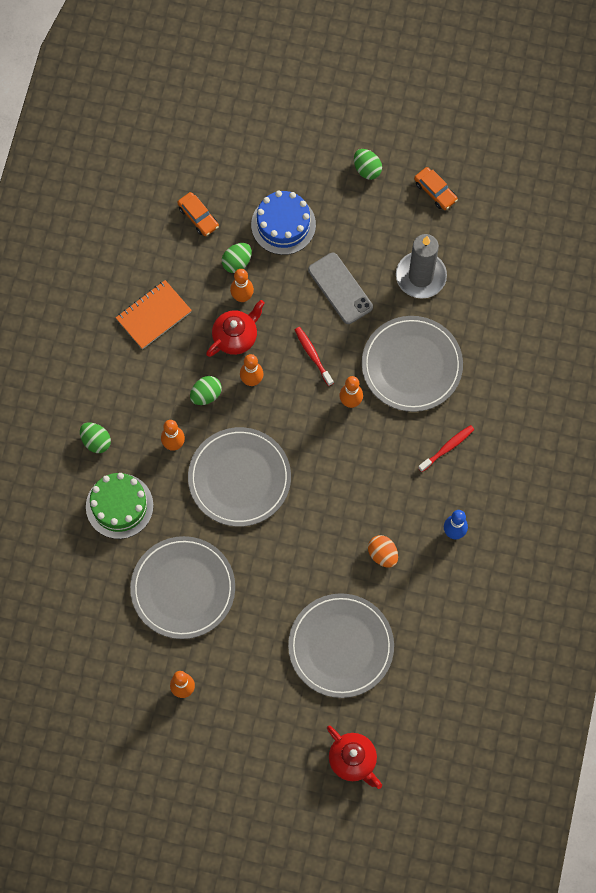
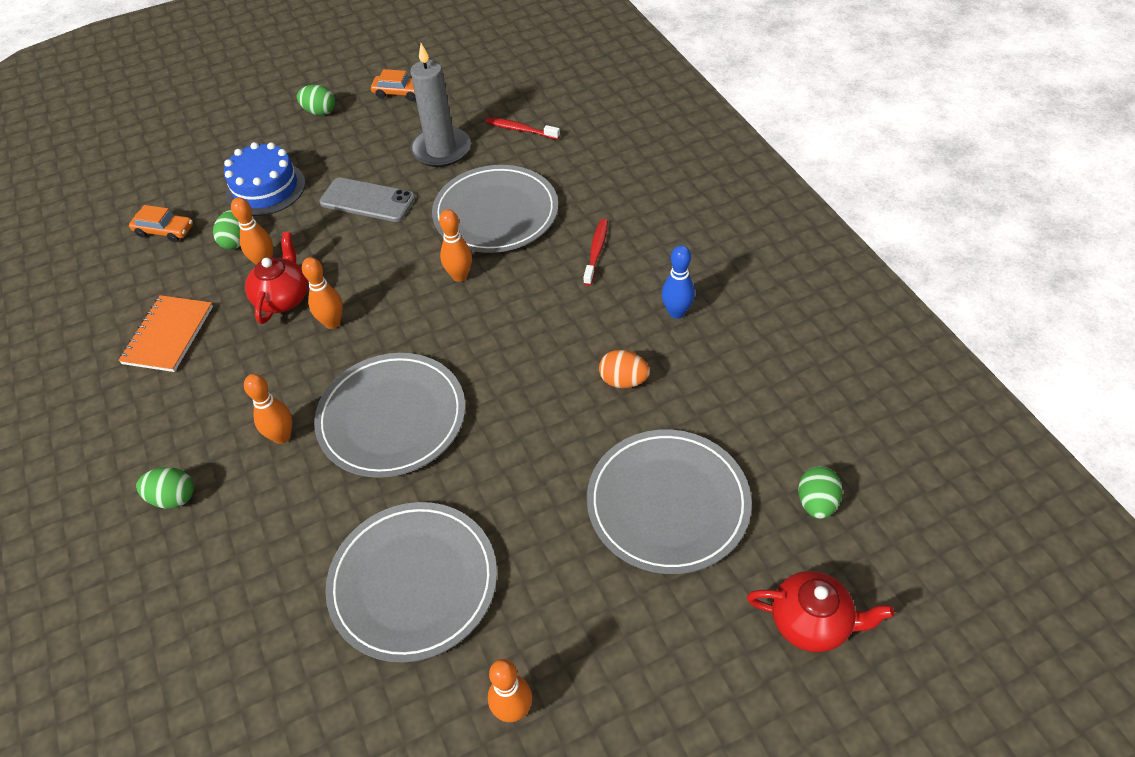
camera: 35 degrees left, 20 degrees down
green cake [86,473,154,539] -> none
green egg [190,376,222,405] -> green egg moved to [798,466,842,519]
red toothbrush [295,327,333,386] -> red toothbrush moved to [486,118,560,140]

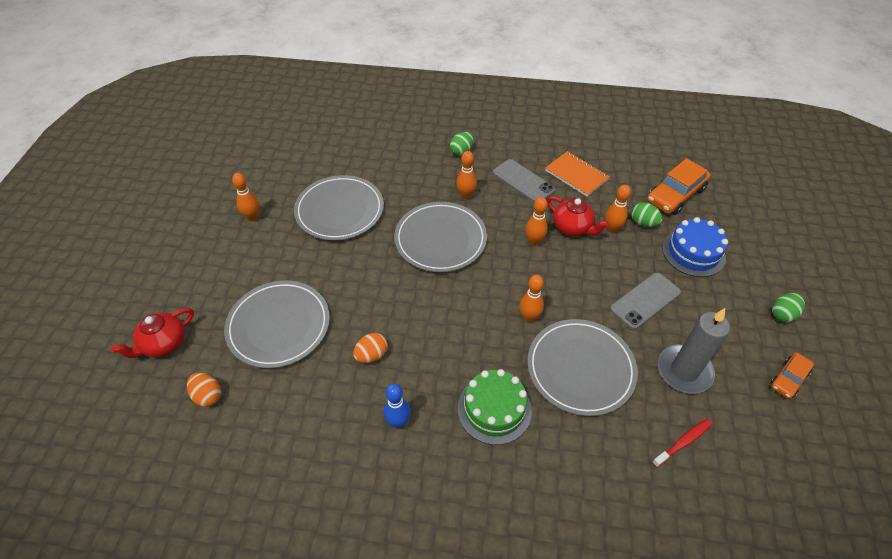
camera: 120 degrees right, 0 degrees up
orange car [129,205,193,242] -> orange car [647,158,711,215], size x1.73
red toothbrush [583,219,608,286] -> green cake [458,369,532,445]
green egg [798,466,842,519] -> orange egg [187,373,221,407]
none -> grey phone [493,159,555,203]

